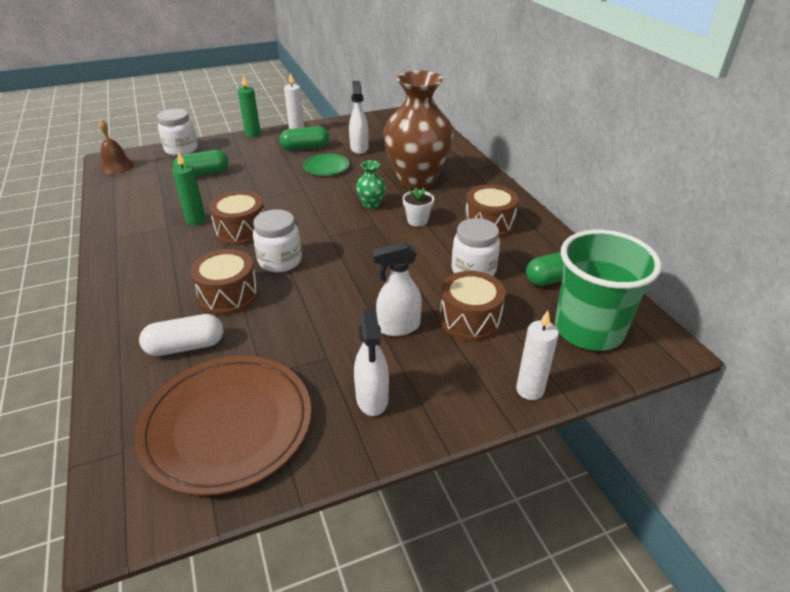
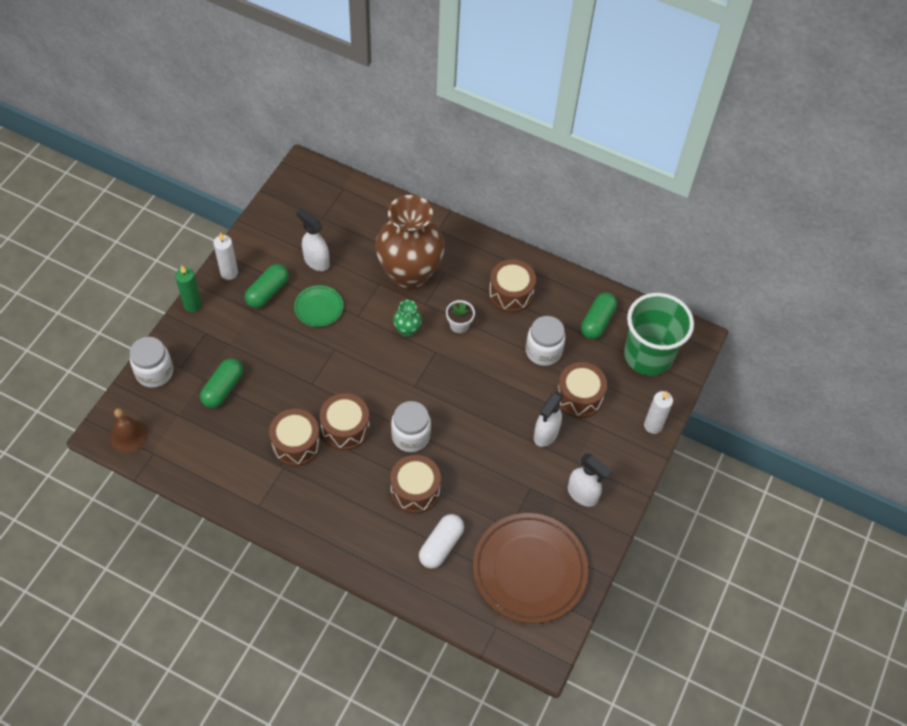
camera: 45 degrees left, 20 degrees up
green candle [172,152,206,226] -> brown drum [269,409,321,466]

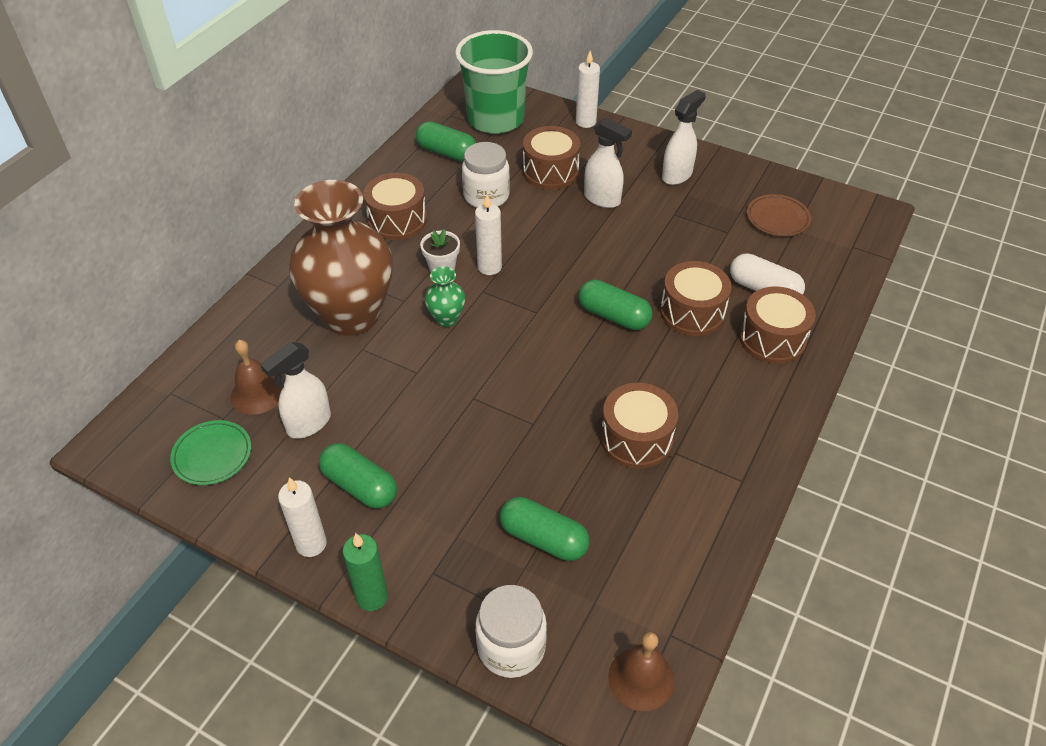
camera: 85 degrees left, 10 degrees down
green plate [294,285,343,327] -> green plate moved to [170,420,251,485]
brown drum [320,393,370,450] -> brown drum moved to [739,286,816,364]
white jar [391,401,431,452] -> green capsule [579,279,652,330]
brown plate [473,513,588,624] -> brown plate [747,194,811,236], size x0.48
none -> brown bell [231,340,282,415]
none -> white candle [475,194,502,275]

